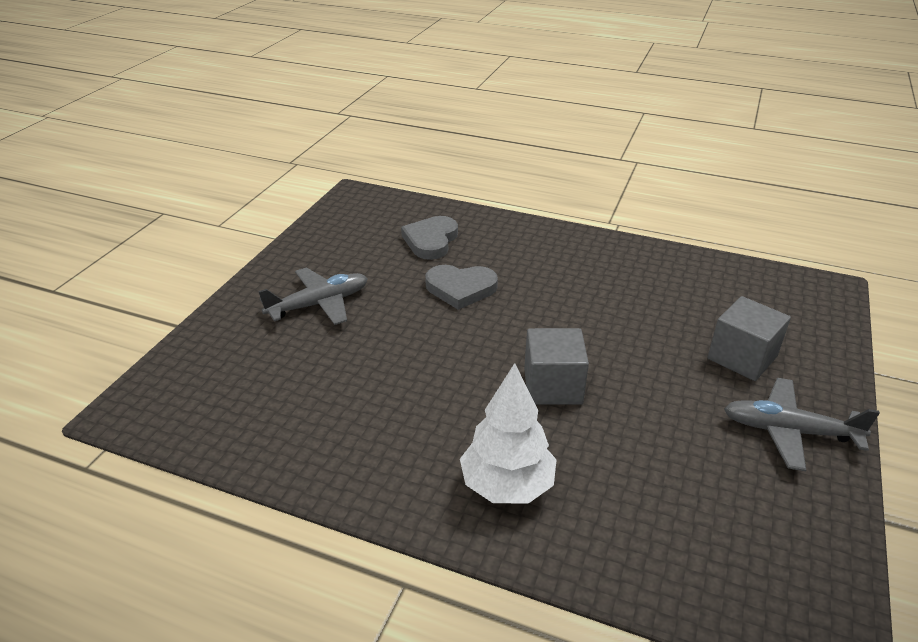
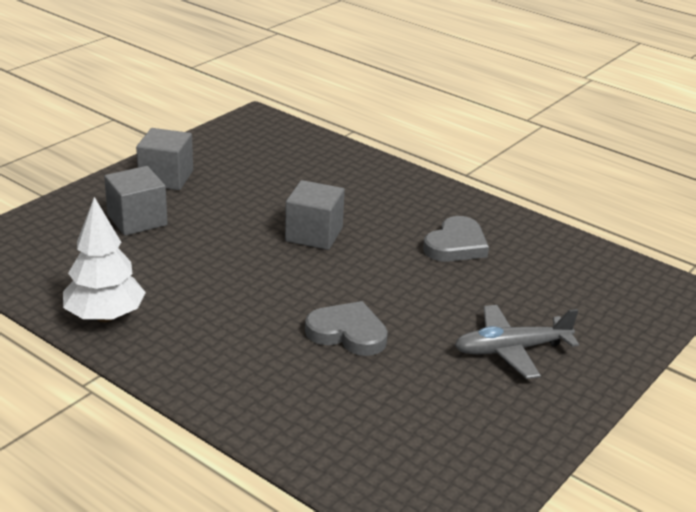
camera: 165 degrees left, 5 degrees down
grey heart [401,216,458,260] -> grey heart moved to [423,216,489,262]
white tree [460,363,557,503] -> white tree moved to [63,197,146,322]
grey plane [724,378,880,471] -> grey cube [136,128,193,190]

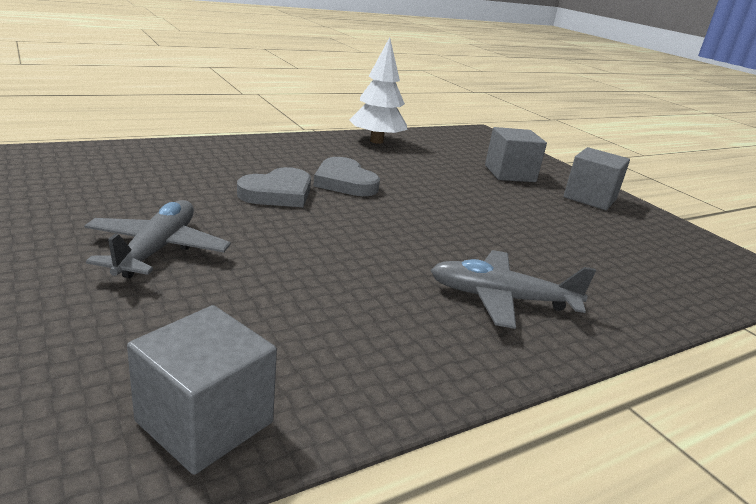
camera: 110 degrees right, 5 degrees down
grey cube [285,180,345,250] -> grey cube moved to [127,305,277,475]
grey heart [423,216,489,262] -> grey heart moved to [314,157,380,196]
none -> grey plane [430,250,596,329]

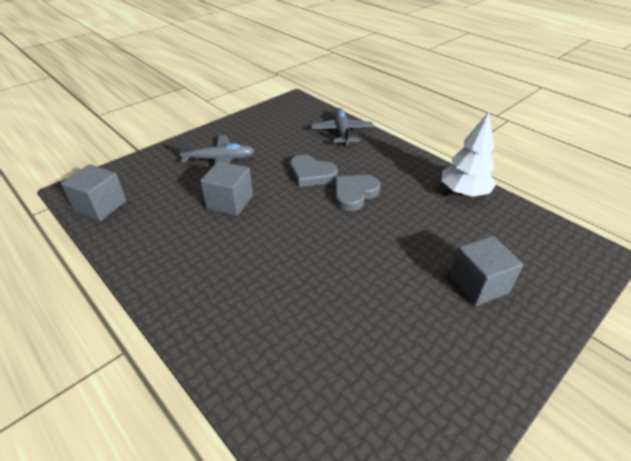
camera: 80 degrees right, 15 degrees up
grey plane [430,250,596,329] -> grey plane moved to [311,108,374,145]
grey cube [564,147,630,210] -> grey cube moved to [200,161,253,216]

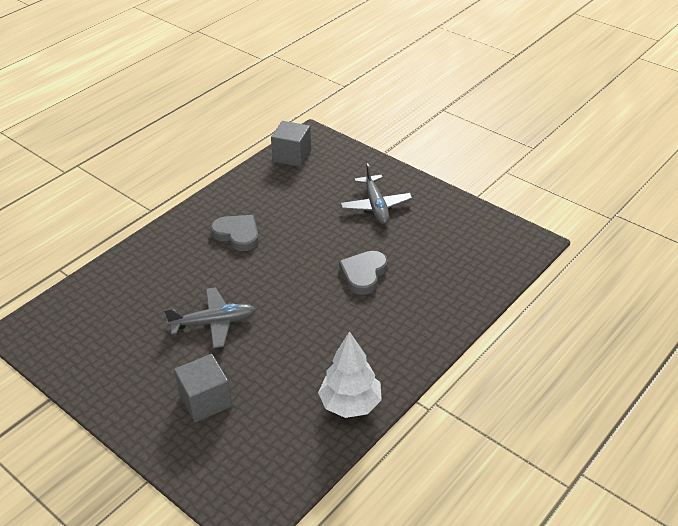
camera: 85 degrees right, 0 degrees up
grey cube [200,161,253,216] -> none
grey plane [311,108,374,145] -> grey plane moved to [164,287,256,348]
grey heart [335,175,380,211] -> grey heart moved to [211,215,259,251]

